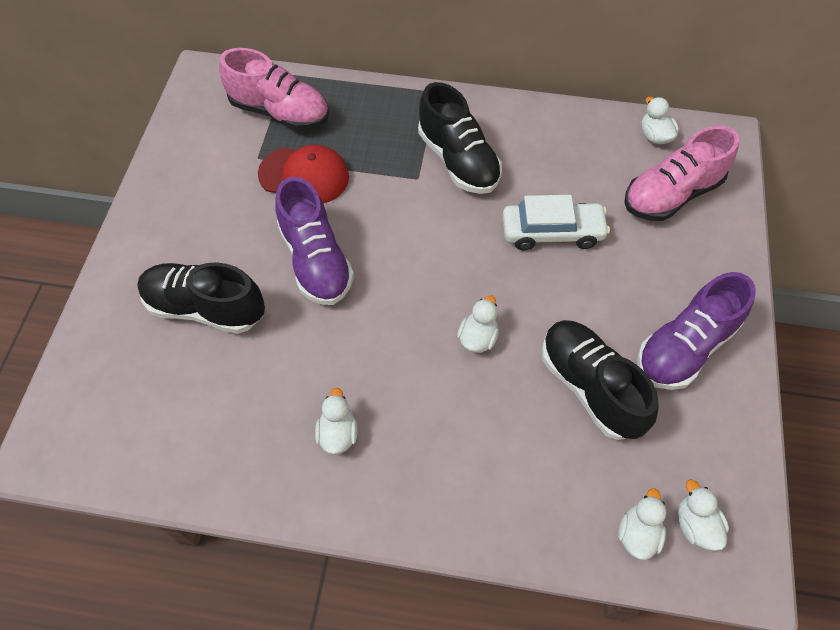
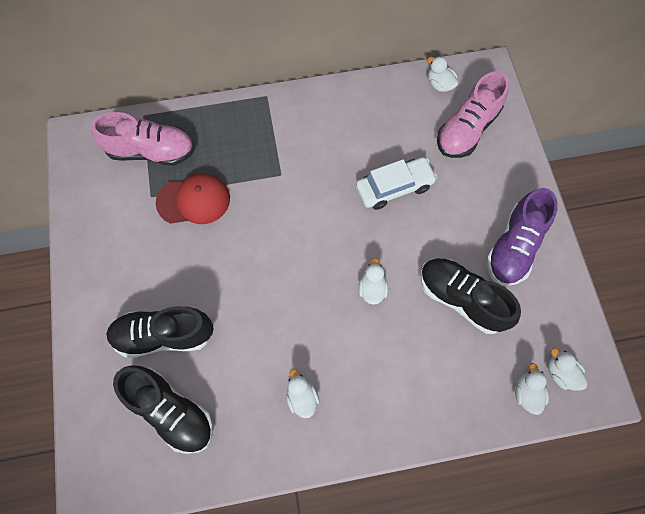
camera: 20 degrees left, 10 degrees up
purple shoe [275,177,354,305] -> none
black shoe [418,82,502,194] -> black shoe moved to [113,365,213,454]

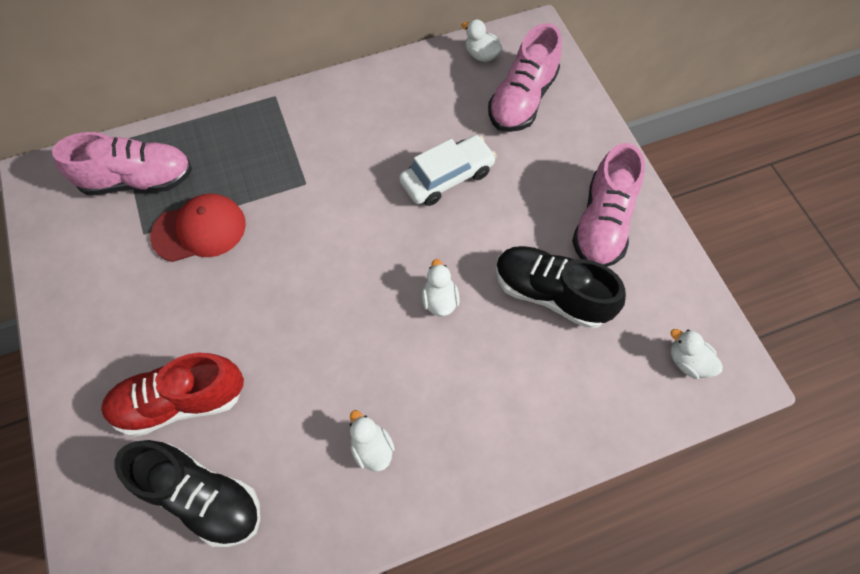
camera: 10 degrees left, 5 degrees down
black shoe [106,306,214,358] -> red shoe [101,353,244,437]
purple shoe [486,188,558,286] -> pink shoe [572,143,645,267]
white duck [515,363,549,415] -> none

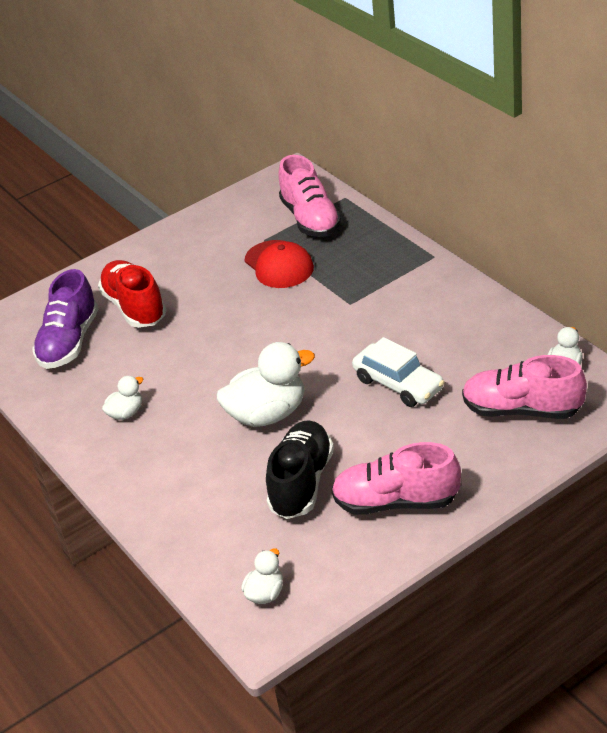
camera: 80 degrees right, 25 degrees down
black shoe [114,440,260,547] -> purple shoe [32,269,98,369]
white duck [422,259,460,316] -> white duck [217,342,315,427], size x1.98

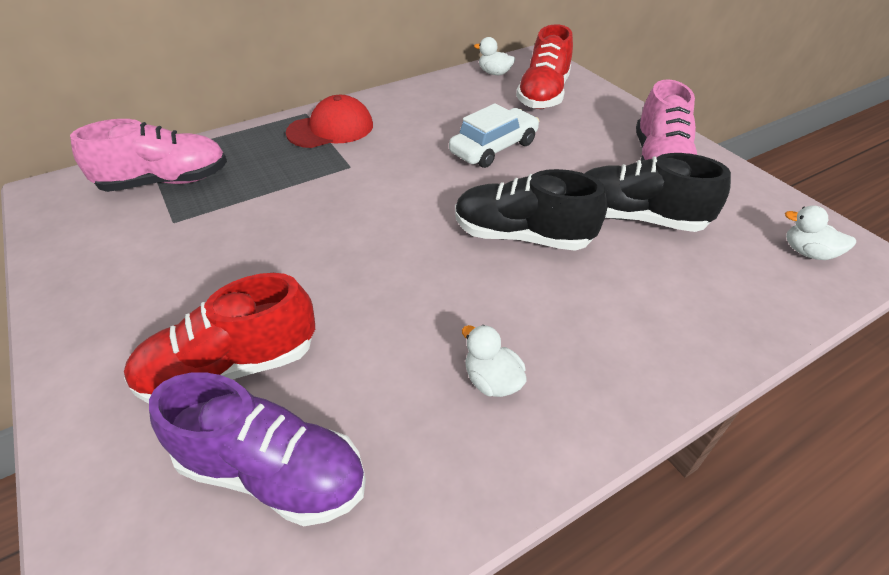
camera: 90 degrees left, 5 degrees up
white duck [217,342,315,427] -> black shoe [455,169,607,251]
red cap [244,240,314,288] -> red cap moved to [286,95,373,148]
pink shoe [462,355,587,419] -> red shoe [516,24,573,109]

